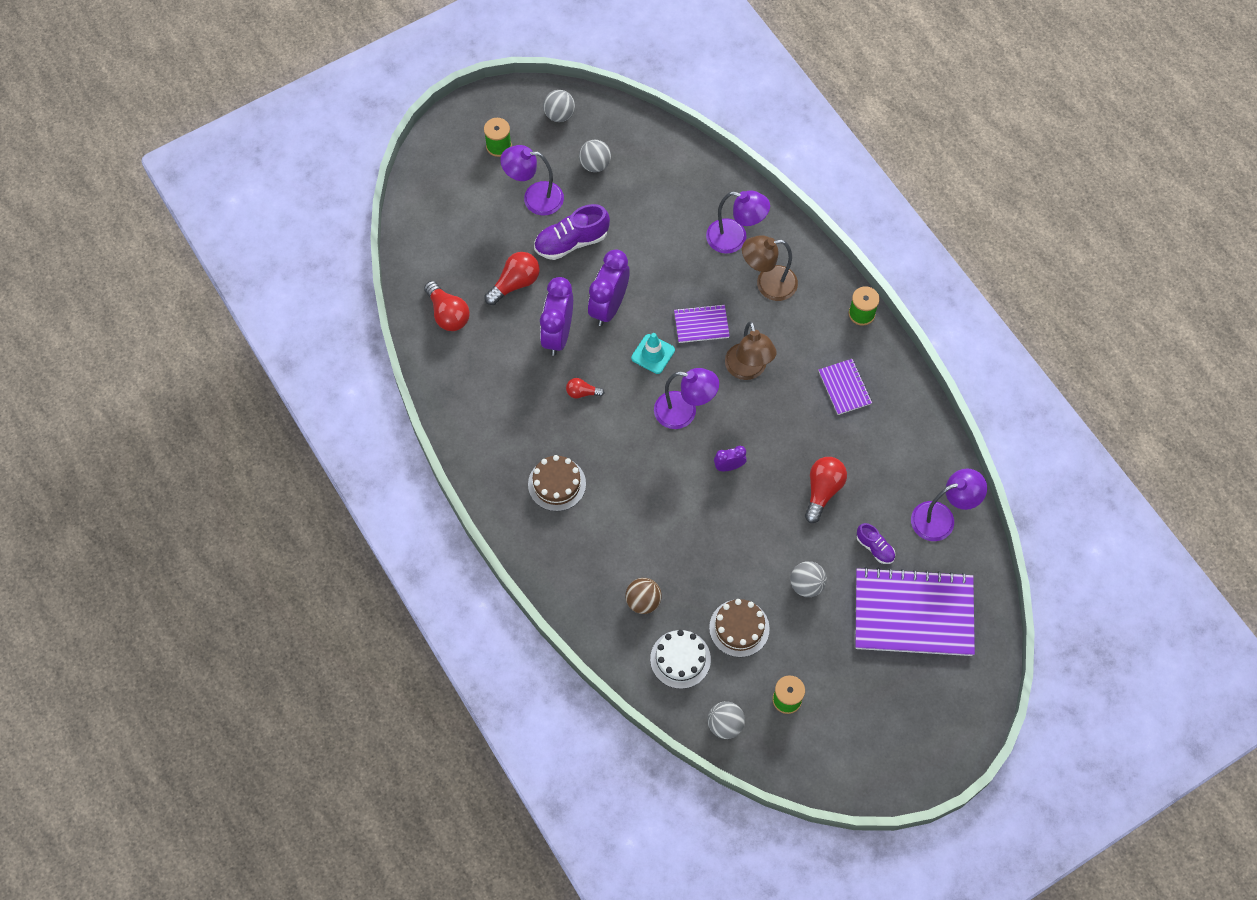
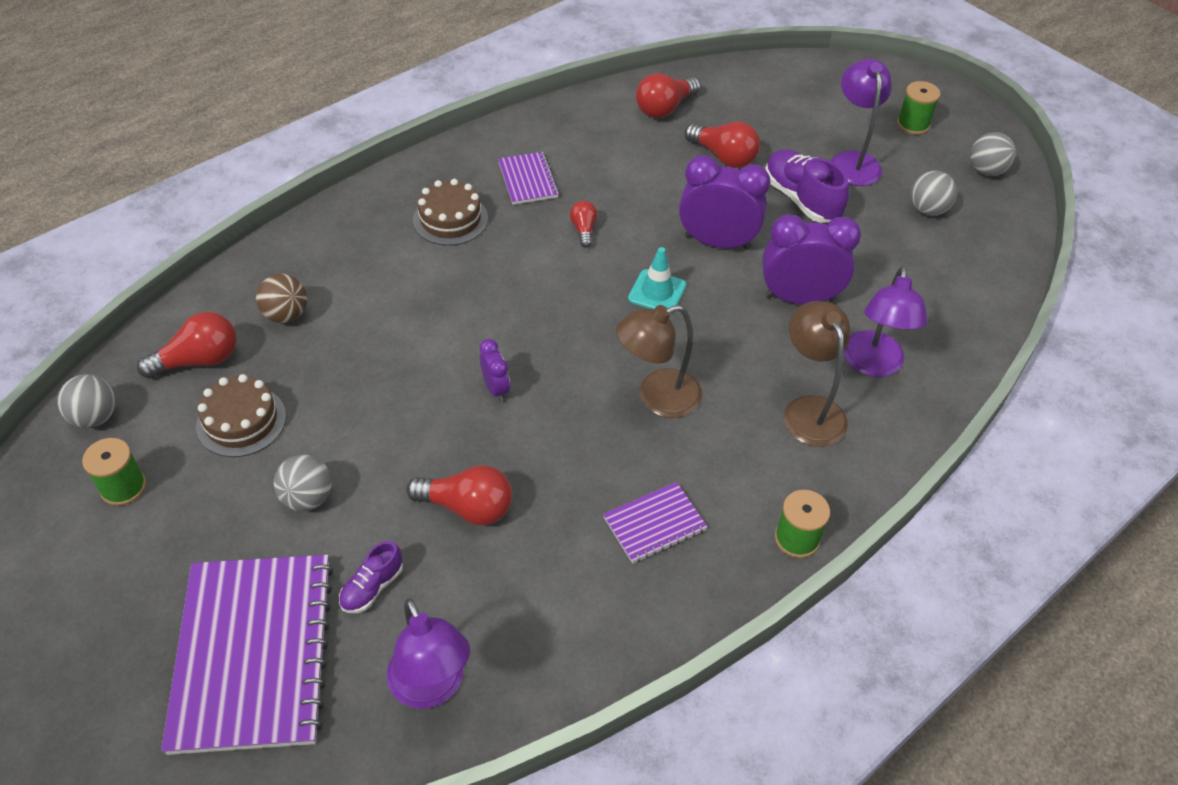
camera: 80 degrees right, 15 degrees down
purple clock [540,277,573,356] -> purple clock moved to [762,214,861,304]
white cake [650,630,711,689] -> red light bulb [137,312,236,378]
purple lamp [654,368,719,429] -> none
purple notebook [674,304,730,343] -> purple notebook moved to [498,152,559,205]

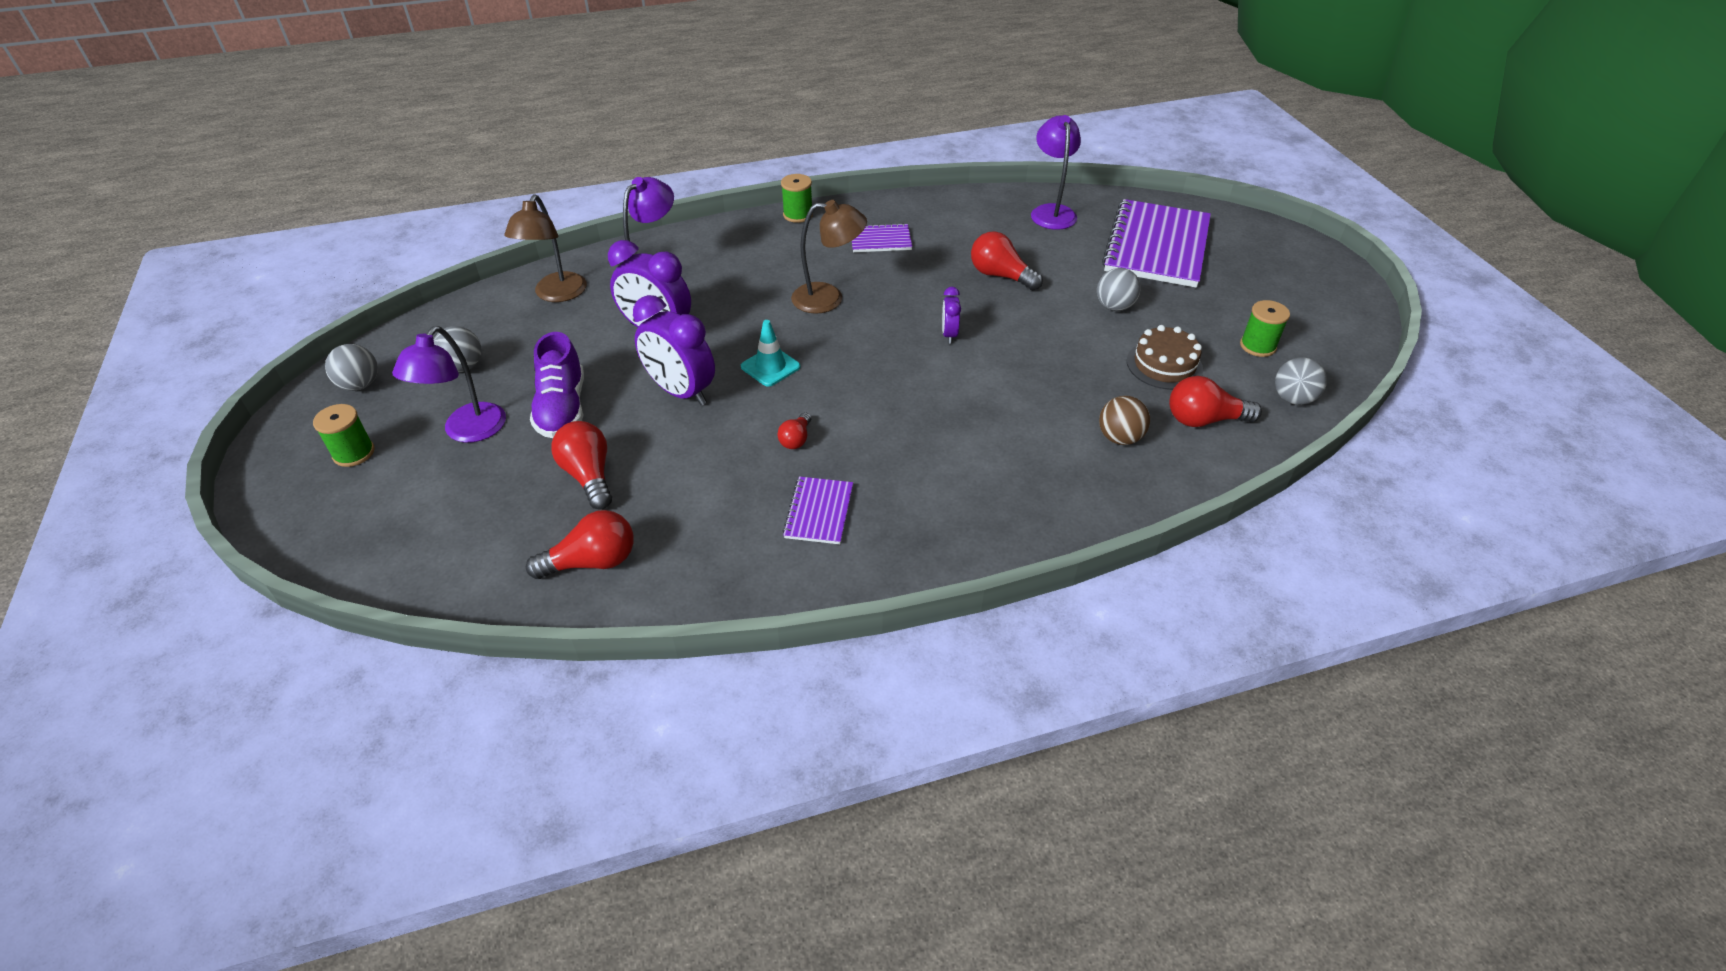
camera: 155 degrees left, 5 degrees down
purple shoe [339,541,403,613] -> none
brown cake [413,179,488,246] -> none
brown lamp [784,301,850,447] -> brown lamp moved to [504,194,587,302]

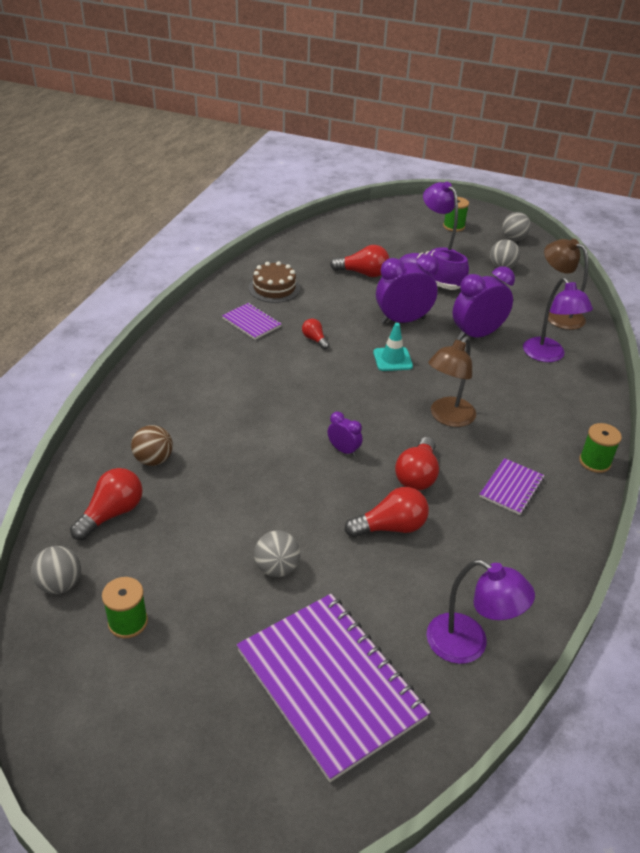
camera: 125 degrees right, 5 degrees down
red light bulb [526,510,634,579] -> red light bulb moved to [395,437,439,491]
brown cake [1127,325,1203,390] -> brown cake moved to [249,261,300,303]

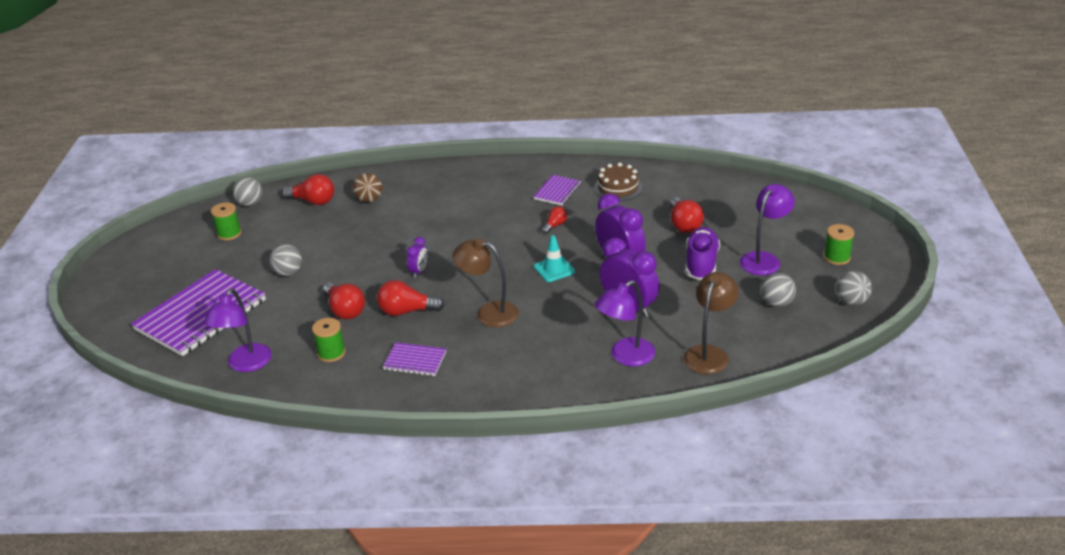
camera: 75 degrees right, 5 degrees down
green spool [579,423,622,473] -> green spool moved to [312,318,346,362]

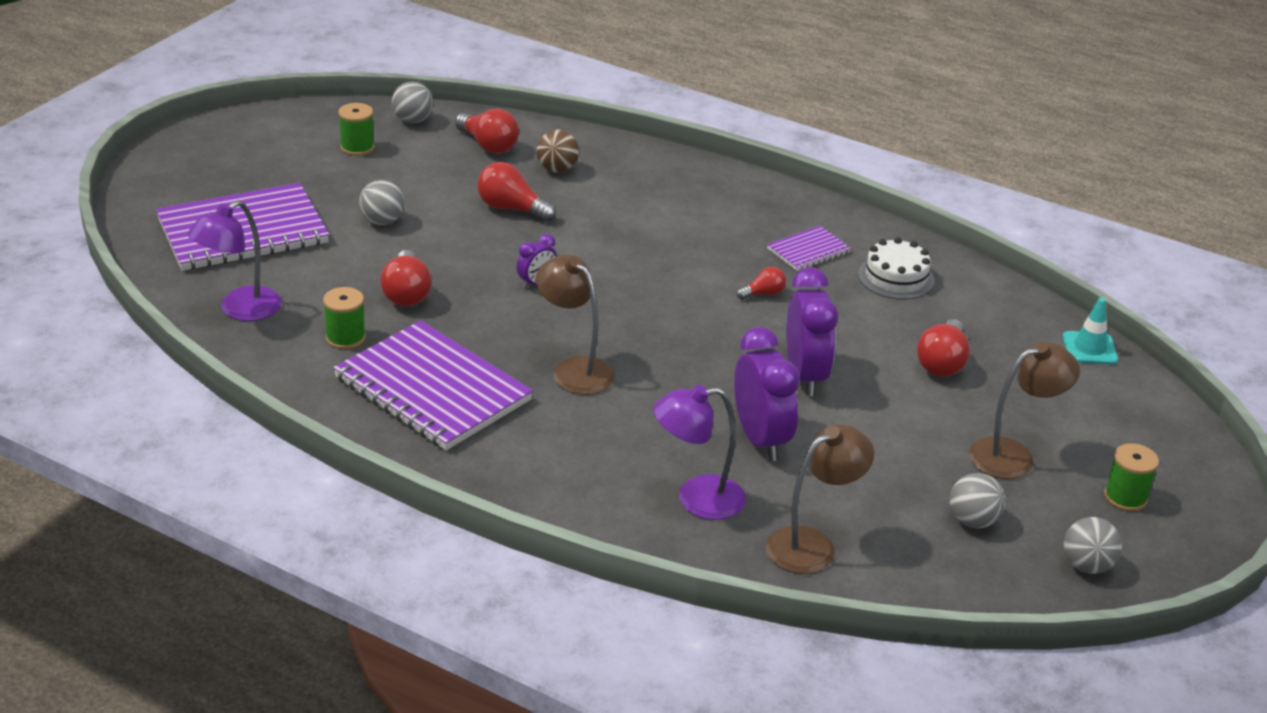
camera: 25 degrees right, 0 degrees up
red light bulb [377,280,444,316] -> red light bulb moved to [477,162,556,222]
purple notebook [383,342,446,376] -> purple notebook [333,320,533,450], size x2.13
turquoise traffic cone [534,235,575,282] -> turquoise traffic cone moved to [1063,298,1118,365]
brown cake [594,163,642,201] -> white cake [858,237,935,300]
purple shoe [686,227,720,280] -> none
purple lamp [740,184,795,275] -> brown lamp [968,342,1080,479]

